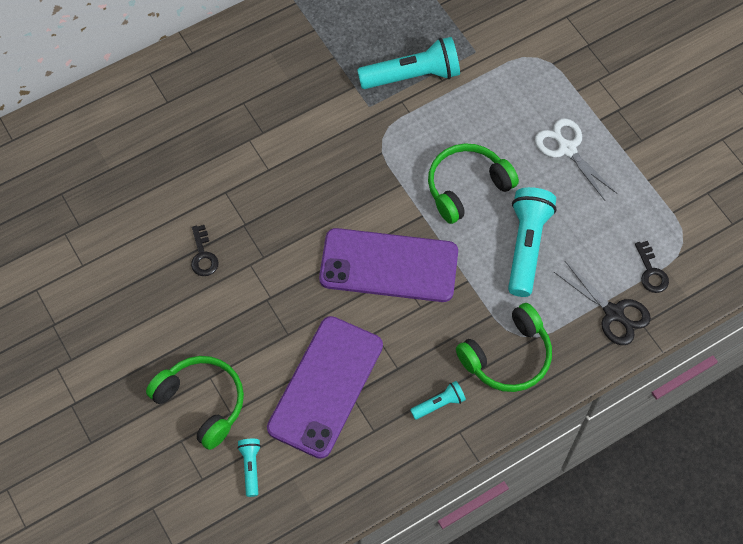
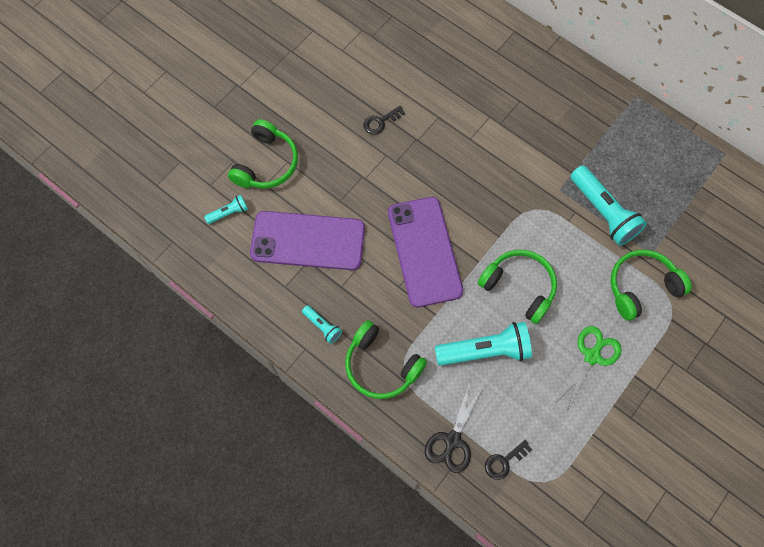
camera: 70 degrees right, 5 degrees up
white scissors [535,118,617,201] -> green scissors [556,326,622,411]
none -> green headphones [610,250,692,321]

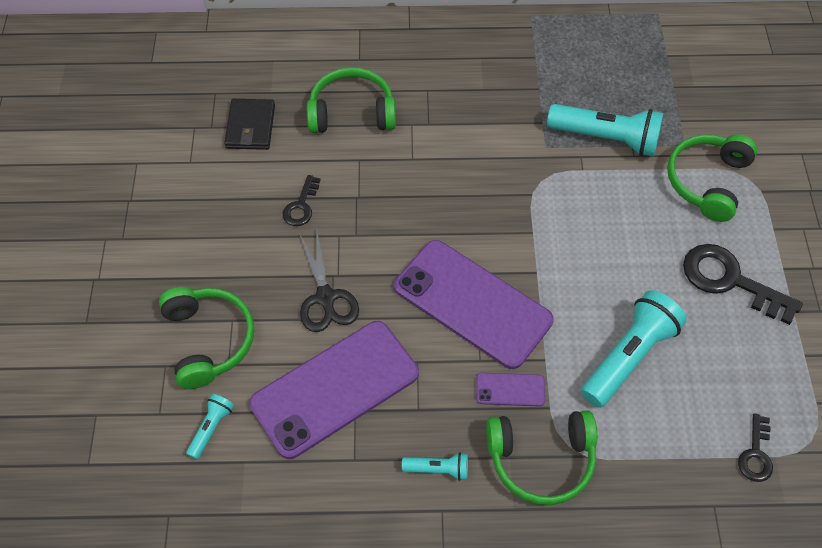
camera: 40 degrees left, 10 degrees down
black scissors [425,382,483,473] -> black scissors moved to [299,228,359,332]
green headphones [478,250,557,324] -> green headphones moved to [307,67,396,133]
green scissors [556,326,622,411] -> black key [683,244,803,325]
none -> black wallet [224,99,275,150]
none -> purple phone [476,373,545,407]

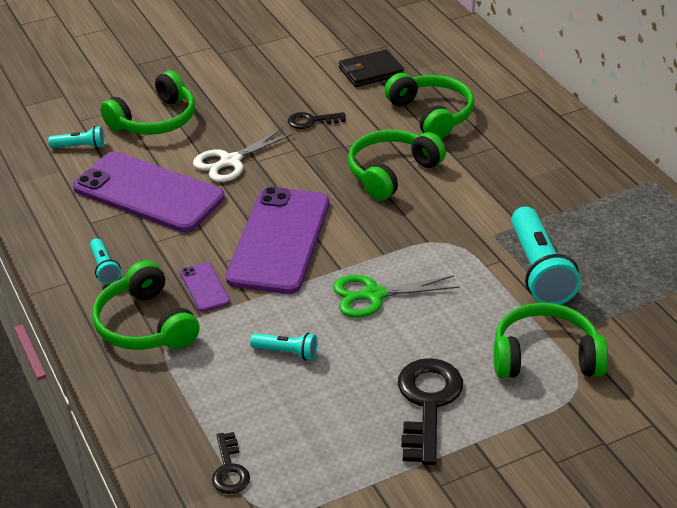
camera: 65 degrees right, 20 degrees down
black scissors [299,228,359,332] -> white scissors [193,127,294,182]
turquoise flashlight [581,290,687,408] -> turquoise flashlight [250,333,318,361], size x0.49
black key [738,413,773,482] -> black key turned 90 degrees counterclockwise [212,432,250,494]
none -> green scissors [333,275,460,318]
none -> green headphones [348,130,446,200]

